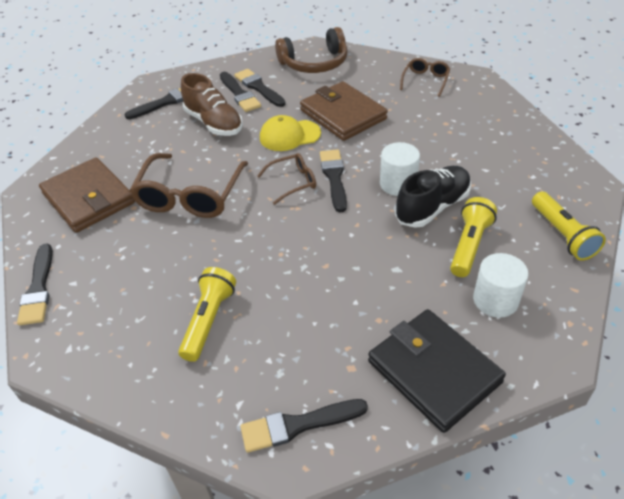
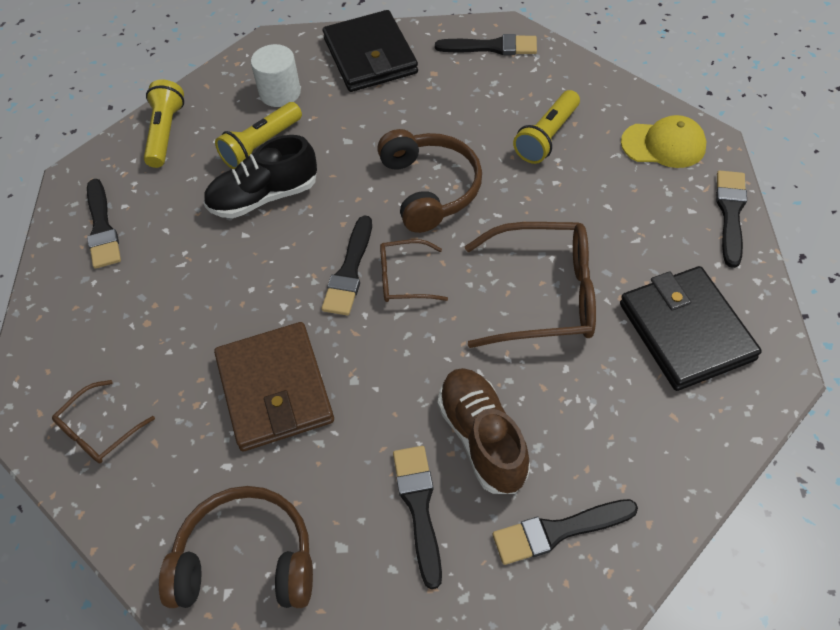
camera: 160 degrees left, 10 degrees up
brown wallet [39,157,135,233] -> black wallet [620,266,762,391]
brown glasses [130,153,248,218] -> brown glasses turned 60 degrees clockwise [465,222,596,348]
black brush [234,69,286,107] -> black brush moved to [87,179,121,269]
yellow cap [260,115,321,151] -> yellow cap moved to [621,115,706,168]
white cylinder [380,142,420,196] -> none
none -> brown headphones [377,129,482,233]

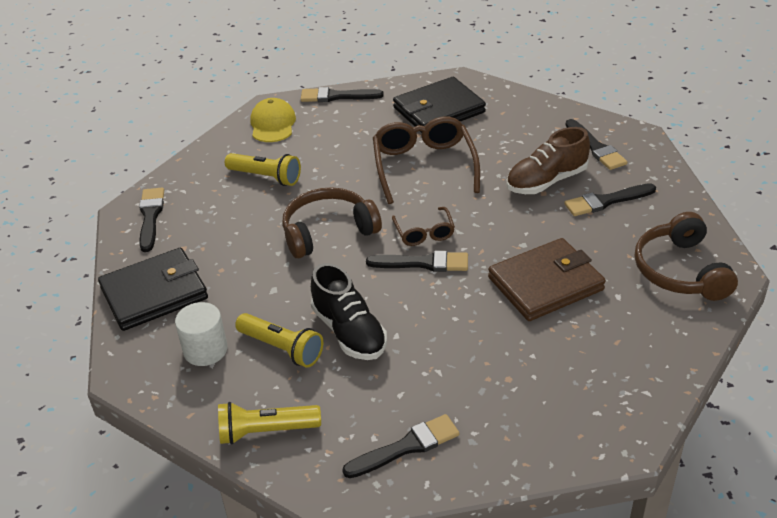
camera: 100 degrees left, 15 degrees down
brown glasses [52,380,155,463] -> none

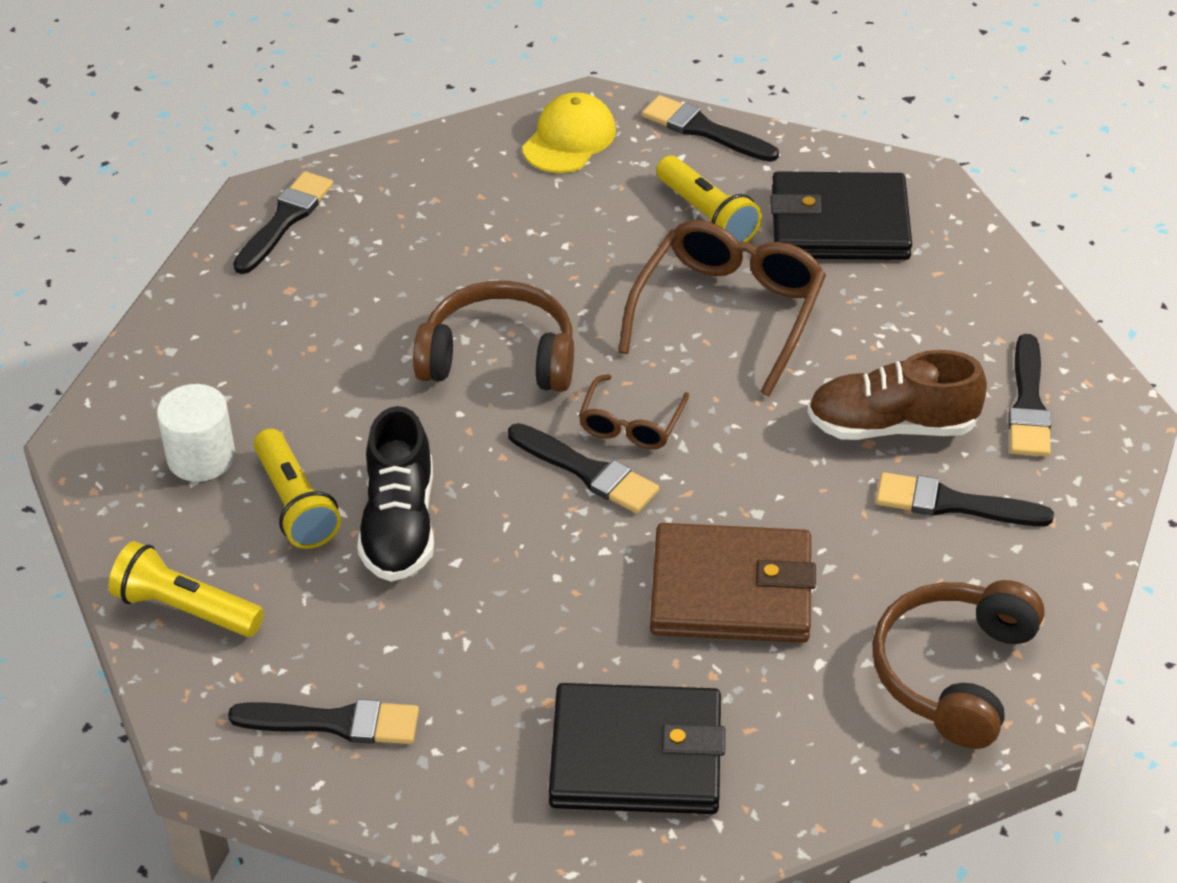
camera: 30 degrees right, 5 degrees up
black wallet [98,248,208,331] -> black wallet moved to [549,683,725,814]
yellow flashlight [225,153,301,186] -> yellow flashlight moved to [656,156,762,242]

